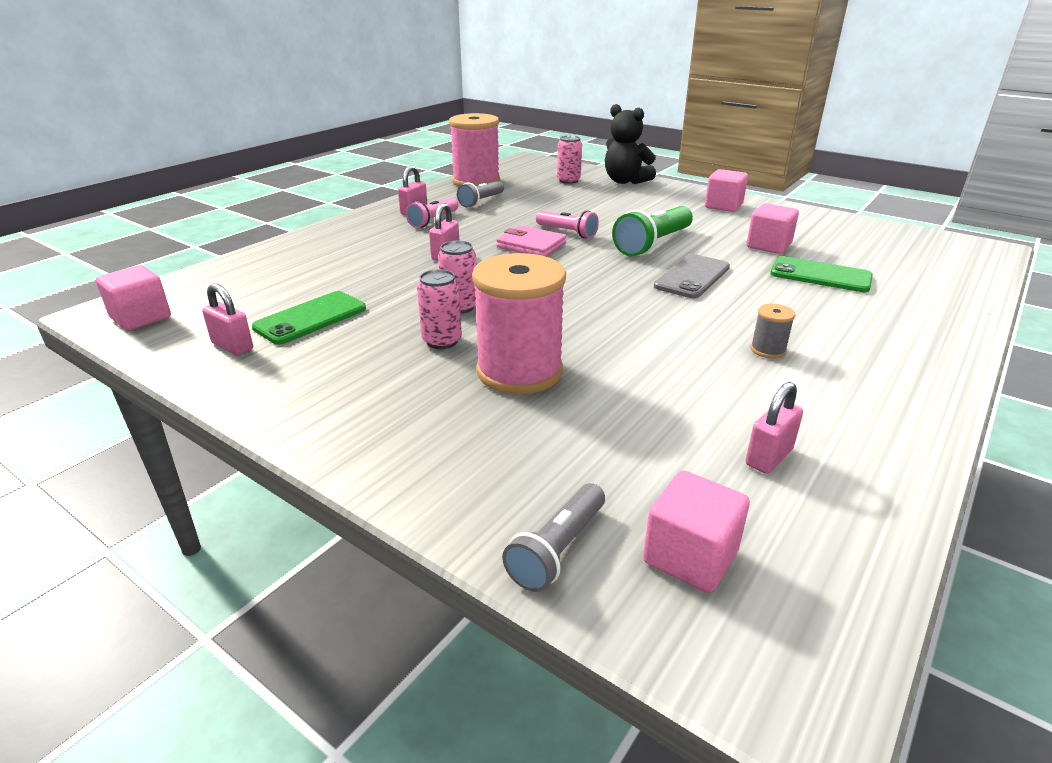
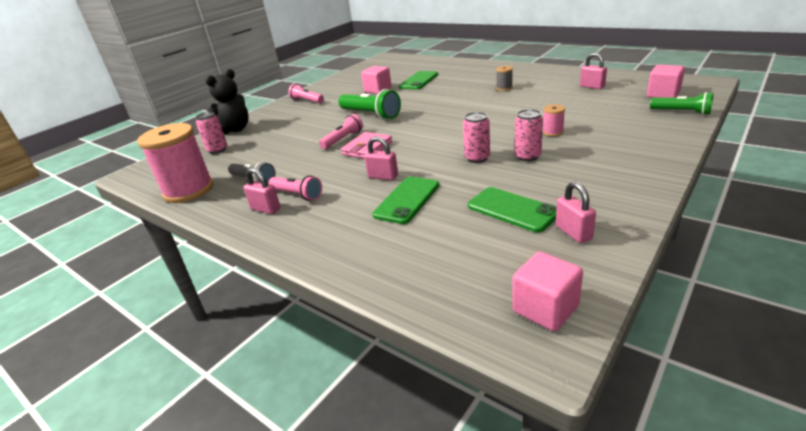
camera: 85 degrees left, 0 degrees up
pink padlock [202,283,253,355] -> pink padlock turned 60 degrees counterclockwise [556,182,596,243]
pink spool [472,253,566,394] -> pink spool [543,104,565,136], size x0.42
grey flashlight [502,483,605,592] -> green flashlight [650,92,713,115]
grey phone [654,254,730,298] -> none
pink cube [705,169,748,212] -> pink flashlight [288,84,324,103]
none -> green phone [372,176,439,224]

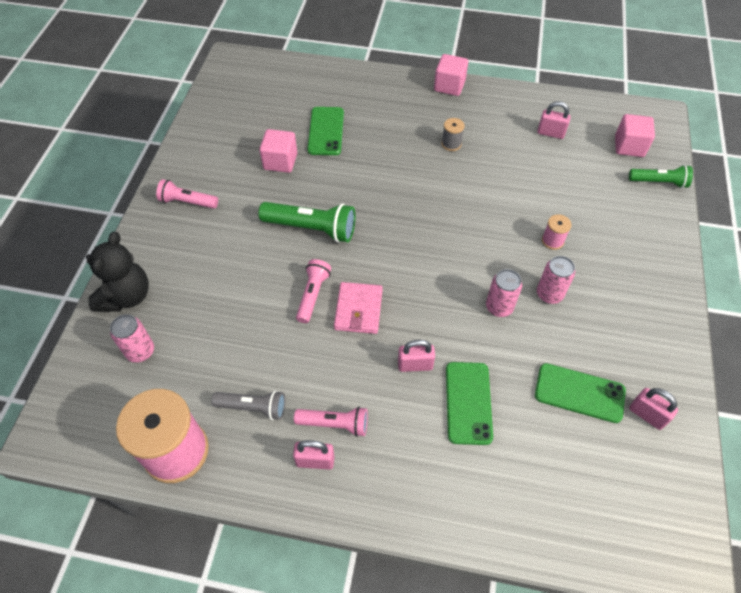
camera: 30 degrees left, 25 degrees up
pink cube [512,252,583,331] -> pink cube moved to [434,54,468,96]

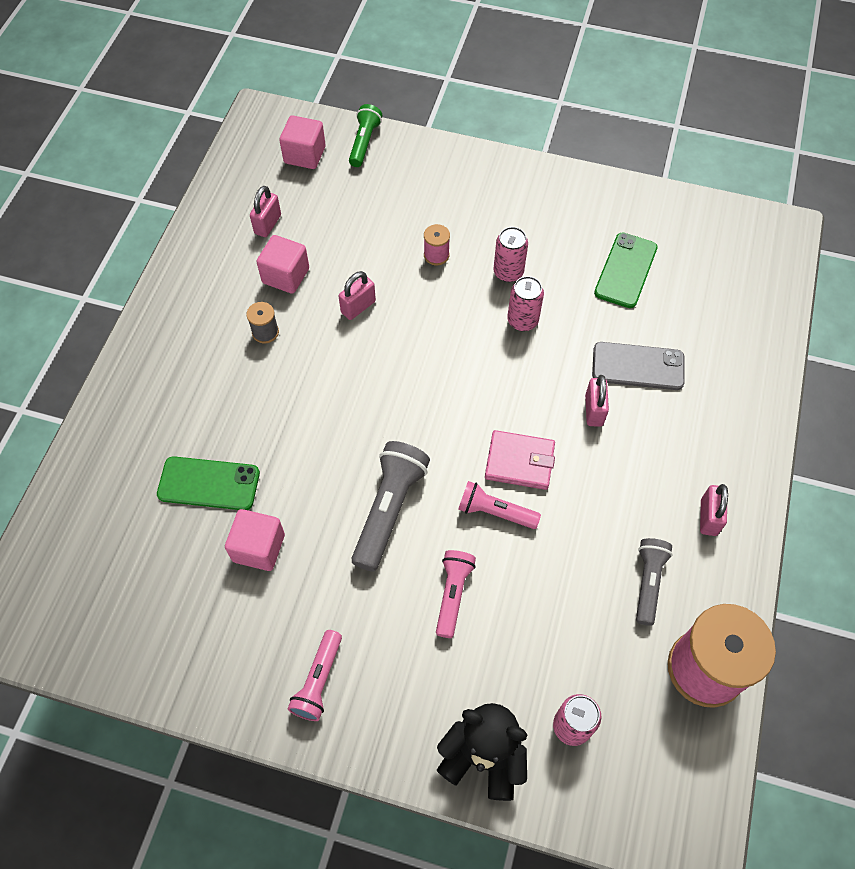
camera: 85 degrees left, 5 degrees up
green flashlight [258,202,356,242] -> grey flashlight [352,441,430,572]
pink flashlight [294,407,368,437] -> pink flashlight moved to [436,550,476,638]
pink cube [434,54,468,96] -> pink cube moved to [257,235,309,294]
green phone [446,362,493,445] -> grey phone [592,342,685,390]
pink padlock [629,388,678,430] -> pink padlock moved to [339,271,376,320]

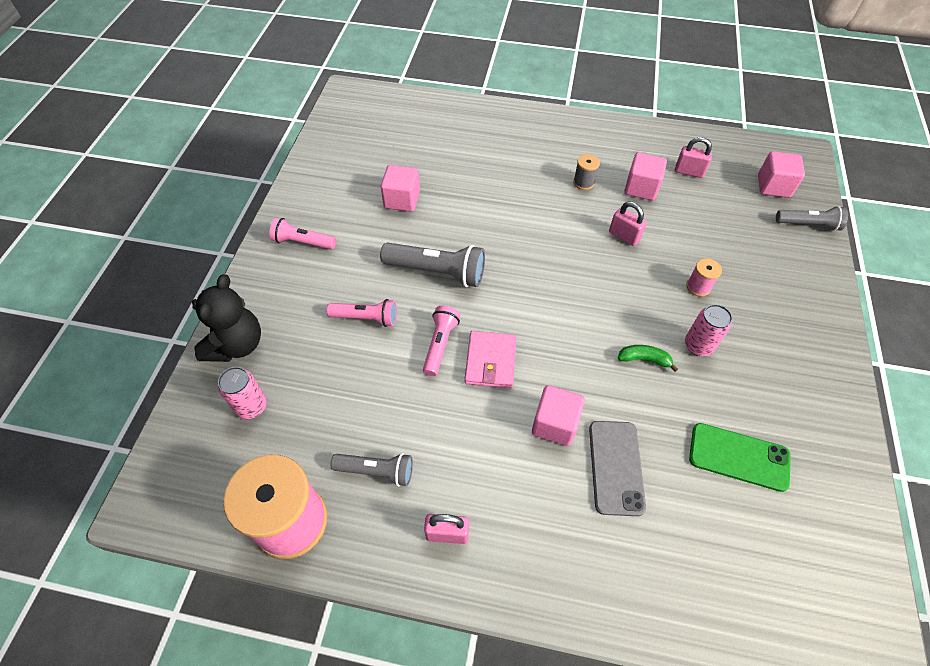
camera: 85 degrees right, 5 degrees down
green phone [157,456,260,510] -> none
green flashlight [349,104,382,167] -> grey flashlight [776,206,848,231]
pink can [507,276,544,331] -> green banana [618,345,678,372]
pink padlock [585,375,609,427] -> pink cube [532,385,585,446]

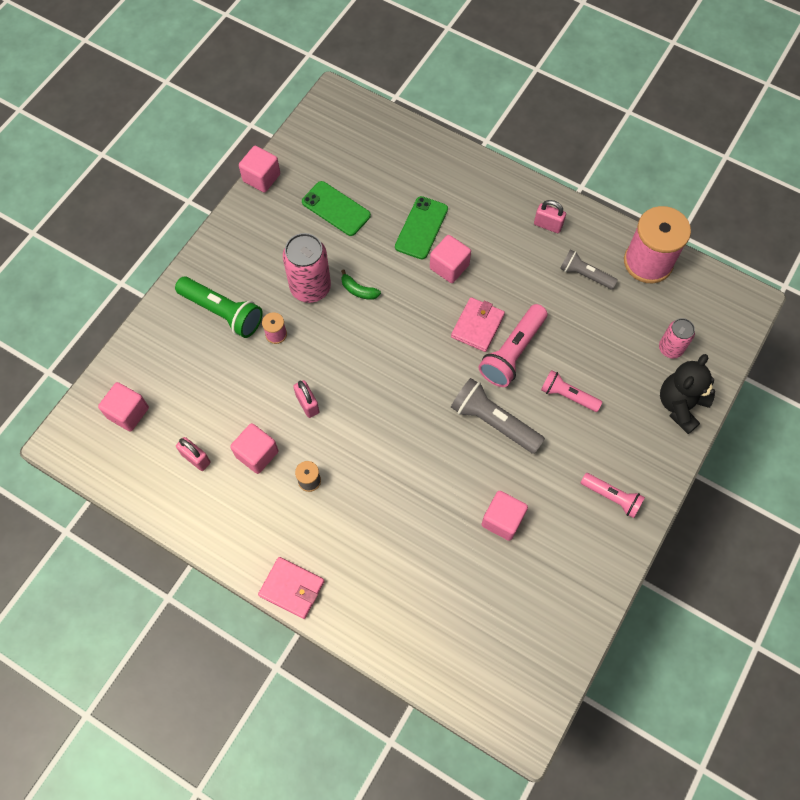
camera: 160 degrees left, 10 degrees up
pink flashlight [423,306,460,376] -> pink flashlight [479,304,548,387], size x1.58
grey phone [589,421,646,516] -> green phone [395,196,448,259]
pink can [685,304,732,356] -> pink can [283,233,331,303], size x1.66
grey flashlight [776,206,848,231] -> none
none -> green flashlight [175,277,263,338]
none -> pink cube [239,146,280,193]
none -> pink wallet [258,557,325,619]

